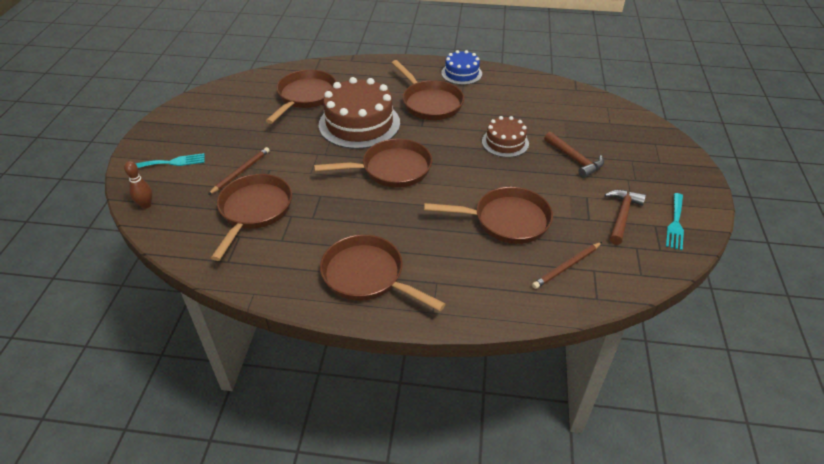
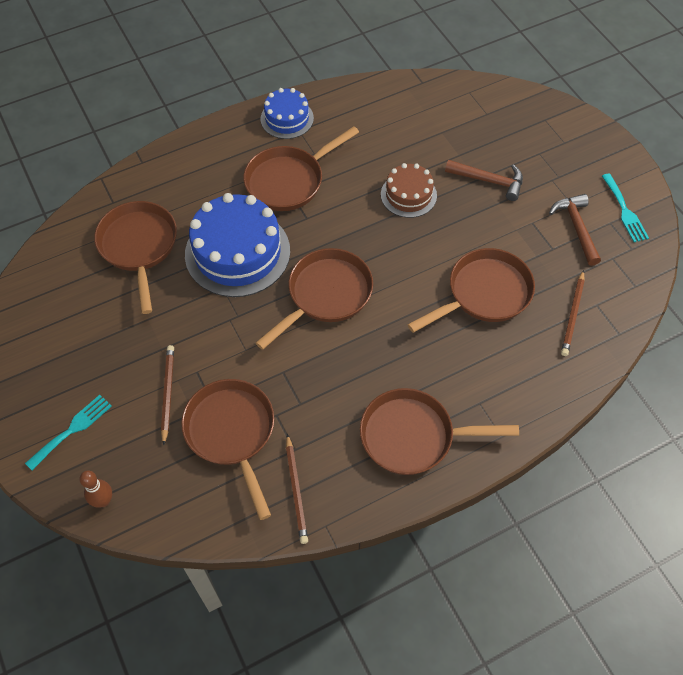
camera: 35 degrees left, 15 degrees up
brown cake [319,77,400,149] -> blue cake [185,193,290,297]
brown pan [392,60,464,120] -> brown pan turned 120 degrees clockwise [243,126,359,211]
none -> brown pencil [286,434,308,544]

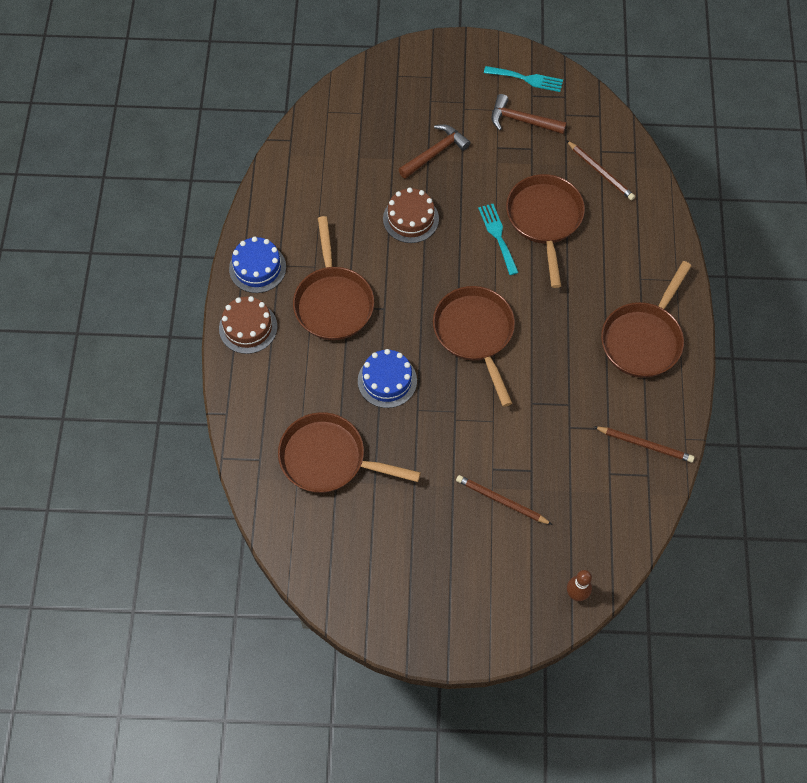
camera: 60 degrees left, 5 degrees up
turquoise fork [25,395,112,470] -> turquoise fork moved to [478,204,519,275]
brown pan [181,379,274,520] -> none
blue cake [185,193,290,297] -> blue cake [358,349,417,408], size x0.56
none -> brown cake [219,296,277,354]

